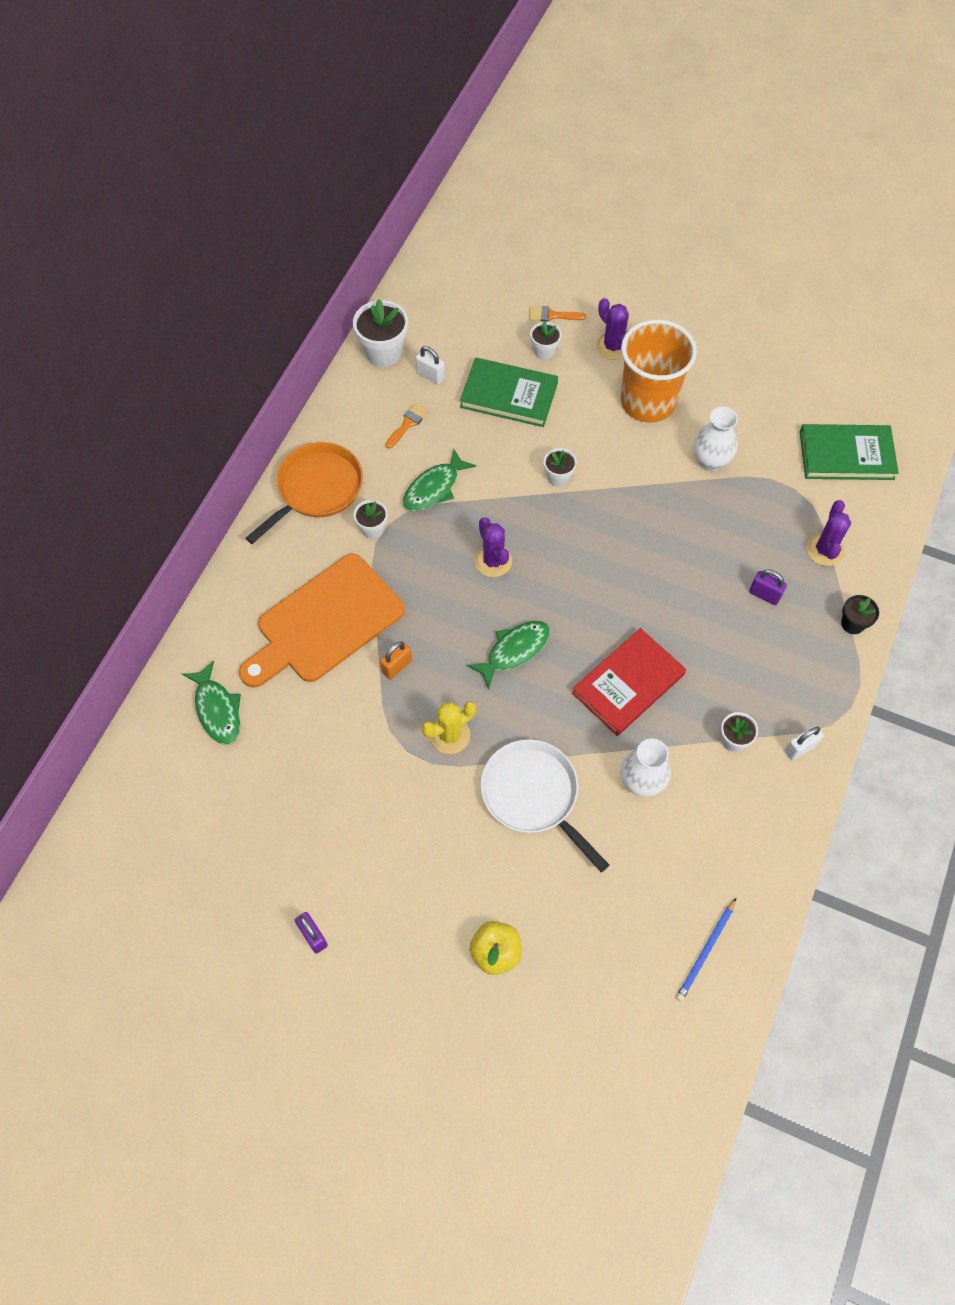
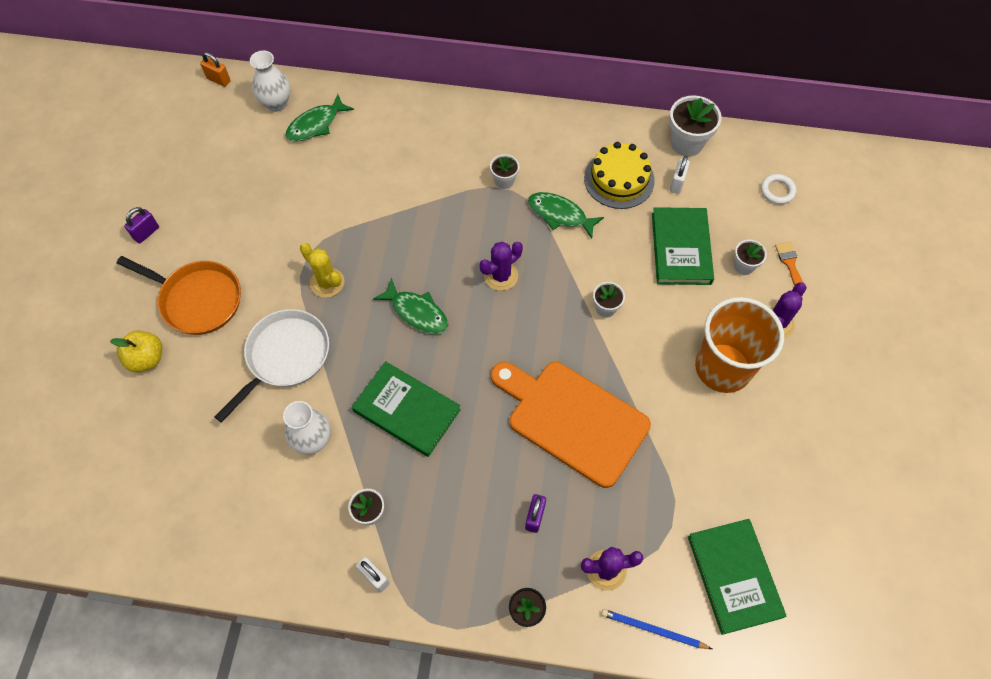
camera: 75 degrees right, 0 degrees up
orange cutting board [239,554,405,688] -> orange cutting board moved to [491,362,651,488]
orange pan [246,442,363,544] -> orange pan moved to [117,256,241,335]
orange padlock [380,641,412,679] -> orange padlock moved to [200,52,231,87]
orange brush [385,402,429,449] -> yellow cake [584,142,655,209]
red book [572,628,686,736] -> green book [352,361,461,457]
blue pencil [676,898,736,1002] -> blue pencil moved to [601,609,712,649]
white vase [694,406,738,471] -> white vase moved to [250,50,290,112]
none -> white ring [761,174,797,204]

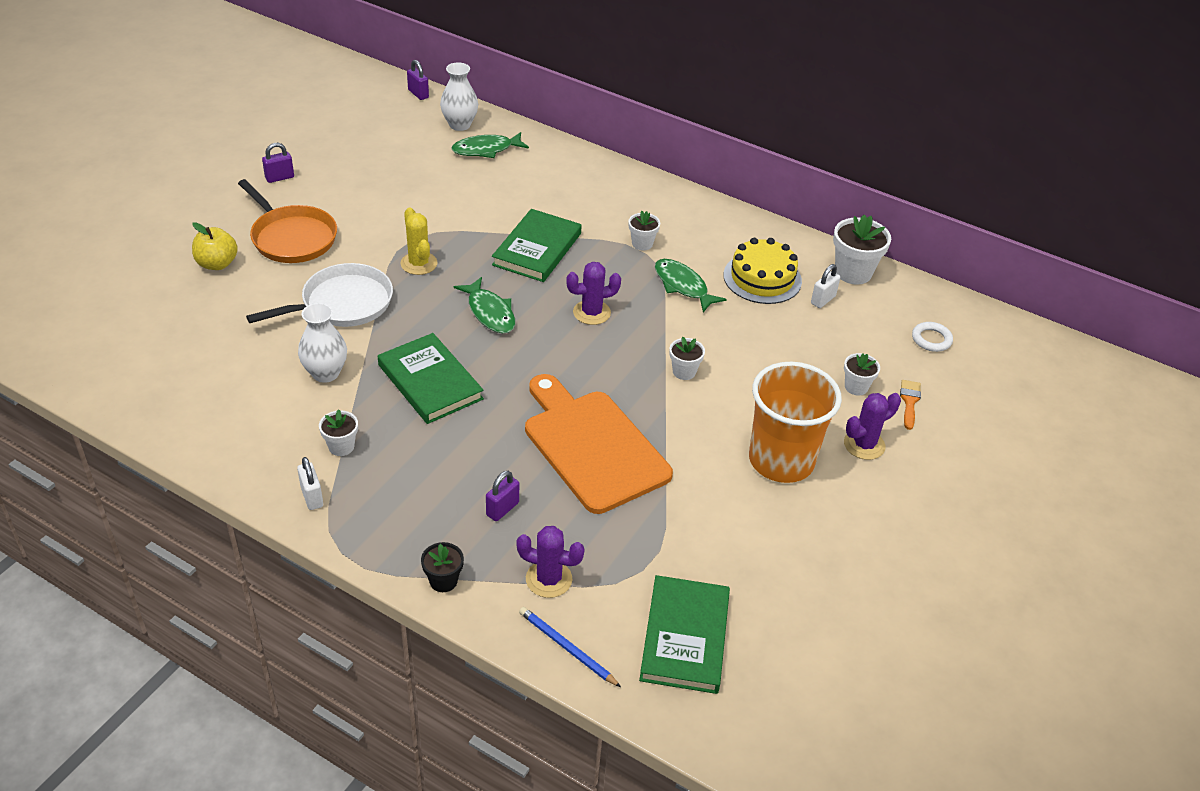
camera: 20 degrees right, 20 degrees down
orange padlock [200,52,231,87] -> purple padlock [407,60,429,100]
green book [652,207,714,285] -> green book moved to [492,209,582,282]

